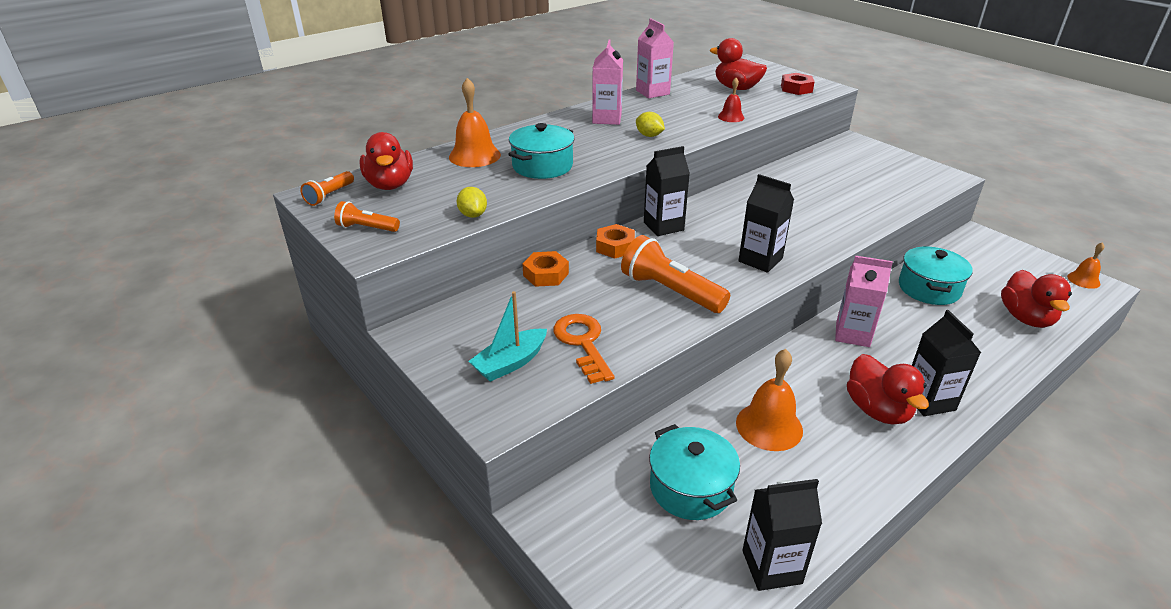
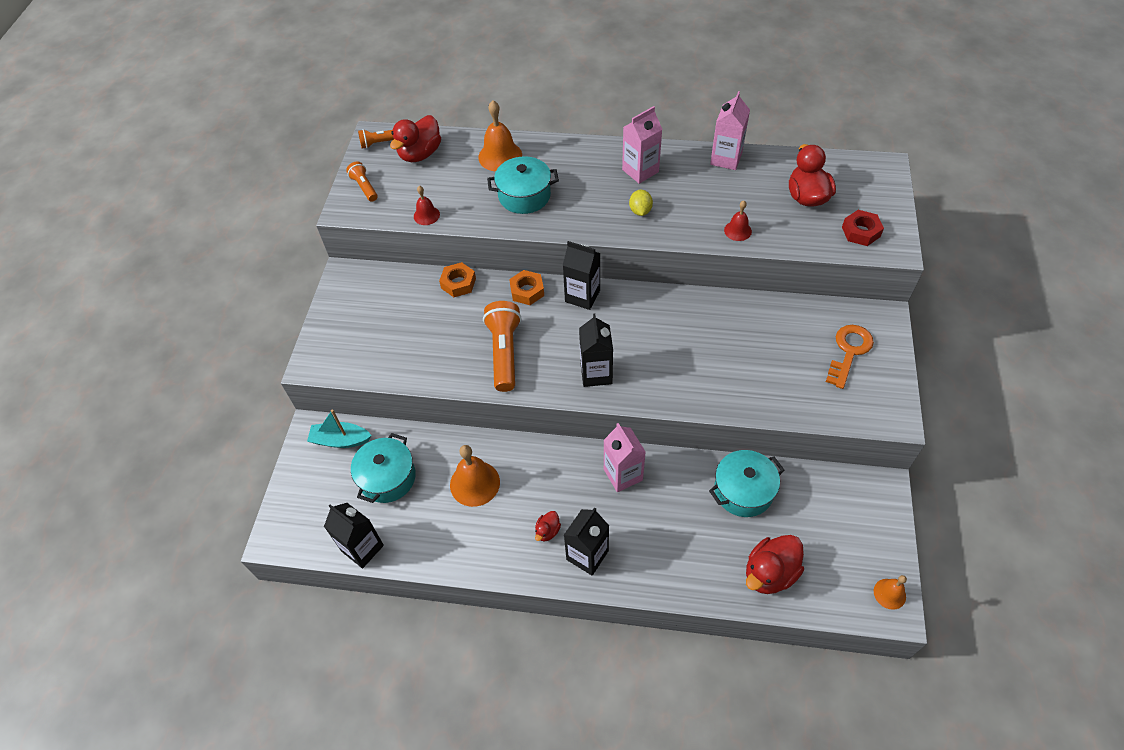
camera: 50 degrees right, 20 degrees up
yellow lemon [457,187,487,218] -> red bell [414,186,440,225]
turquoise boat [468,291,547,382] -> turquoise boat moved to [307,409,372,448]
orange key [553,314,614,384] -> orange key moved to [826,325,874,389]
red duck [847,354,929,425] -> red duck [535,511,561,541], size x0.49

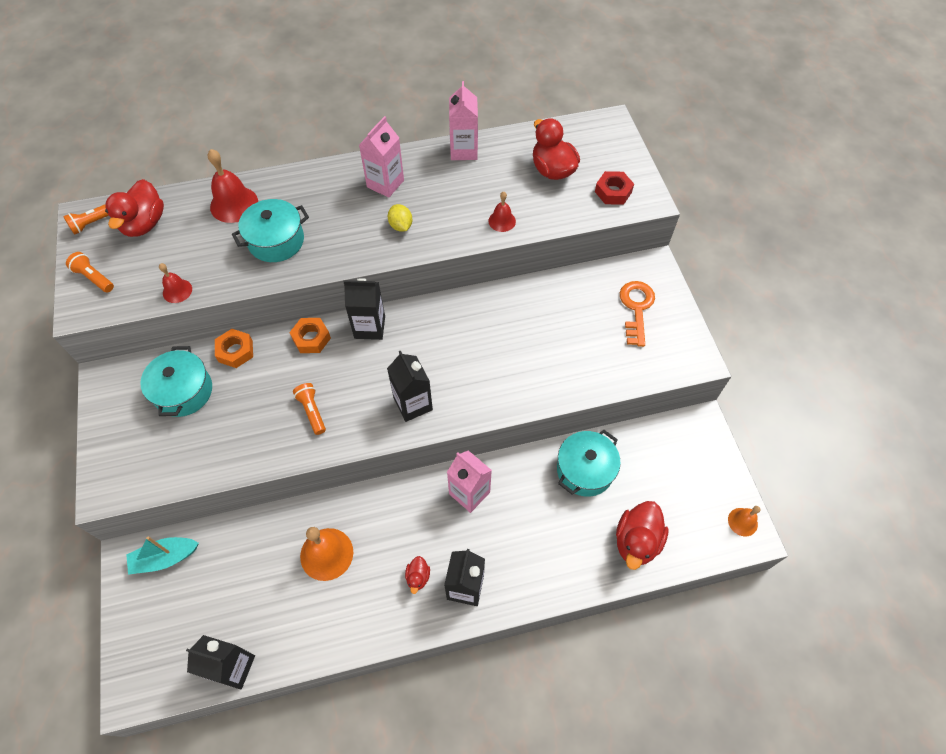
camera: 25 degrees left, 5 degrees up
turquoise pot [351,433,416,503] -> turquoise pot moved to [140,346,212,417]
orange bell [478,100,522,171] -> red bell [208,149,258,223]
orange flashlight [483,301,521,392] -> orange flashlight [293,383,326,435], size x0.55

